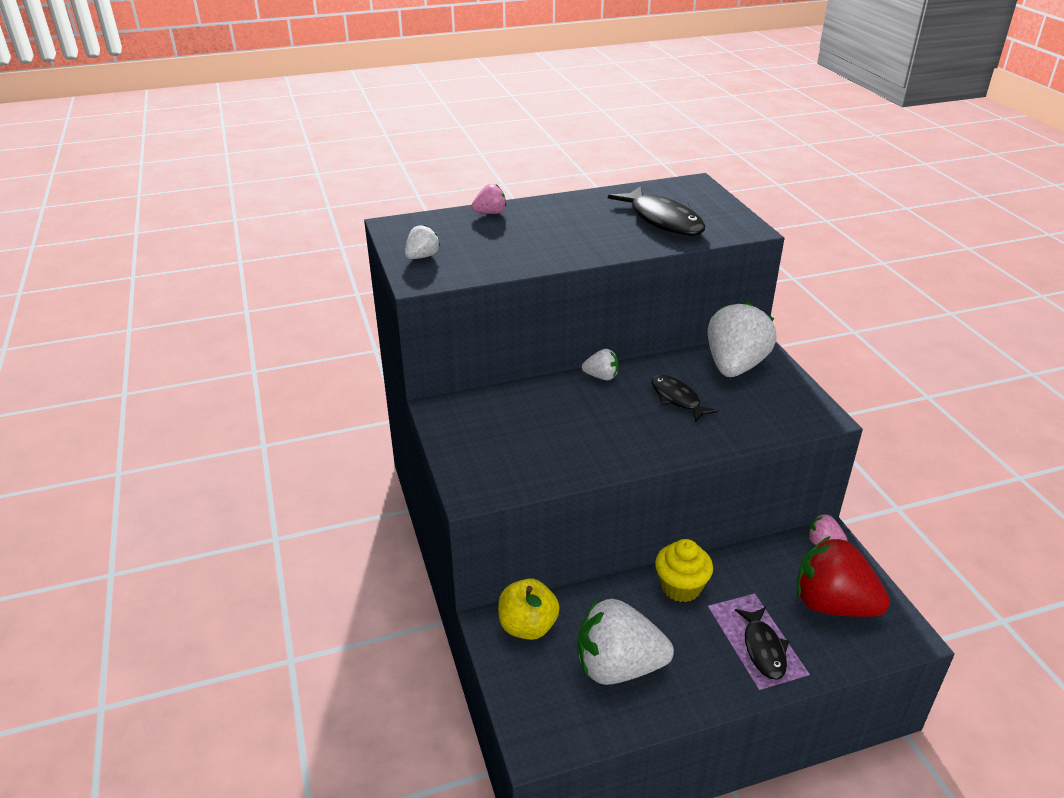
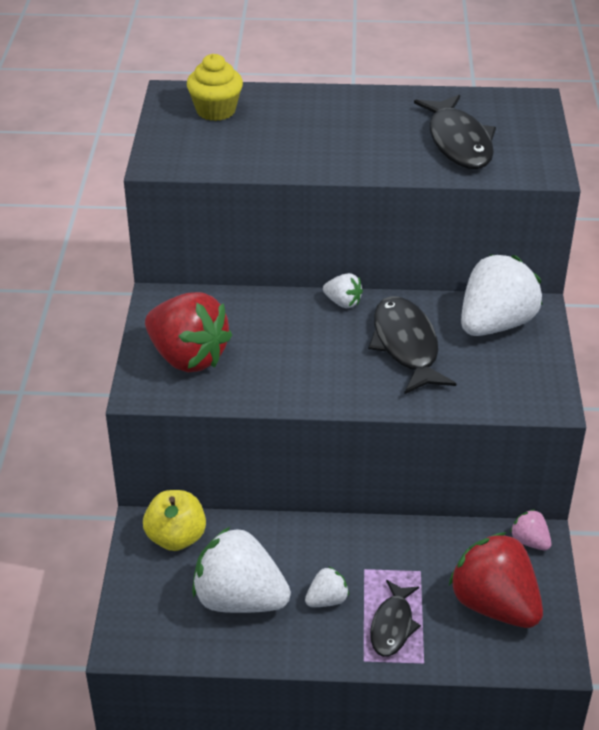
camera: 20 degrees right, 5 degrees up
white strawberry [405,225,440,259] -> white strawberry moved to [305,566,349,607]
pink strawberry [471,184,506,214] -> none
black fish [651,375,718,422] -> black fish [368,296,456,394], size x1.61
yellow cupcake [655,539,713,602] -> yellow cupcake moved to [187,54,243,121]
none -> red strawberry [145,292,232,373]

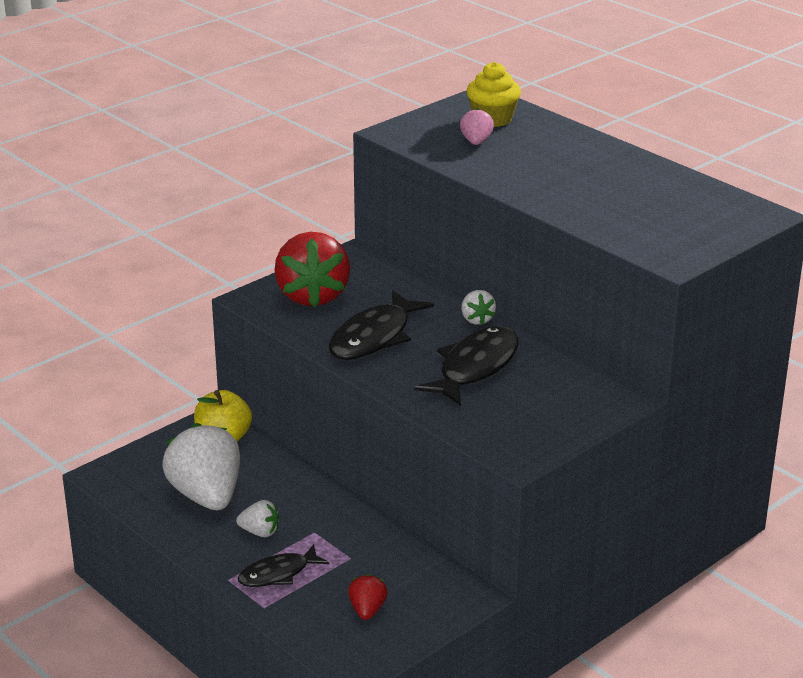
camera: 45 degrees right, 10 degrees down
black fish [414,95,496,169] -> black fish moved to [329,290,434,360]
red strawberry [449,532,543,628] -> red strawberry [348,574,388,620], size x0.46
white strawberry [461,254,542,336] -> none
pink strawberry [510,509,551,550] -> pink strawberry moved to [460,108,494,145]

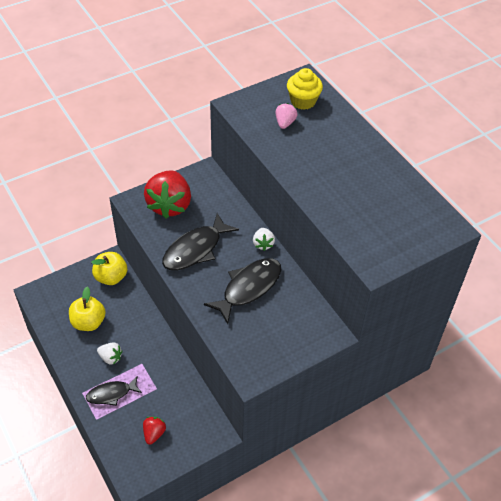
camera: 10 degrees right, 20 degrees up
white strawberry [162,423,240,510] -> yellow apple [69,287,106,331]

